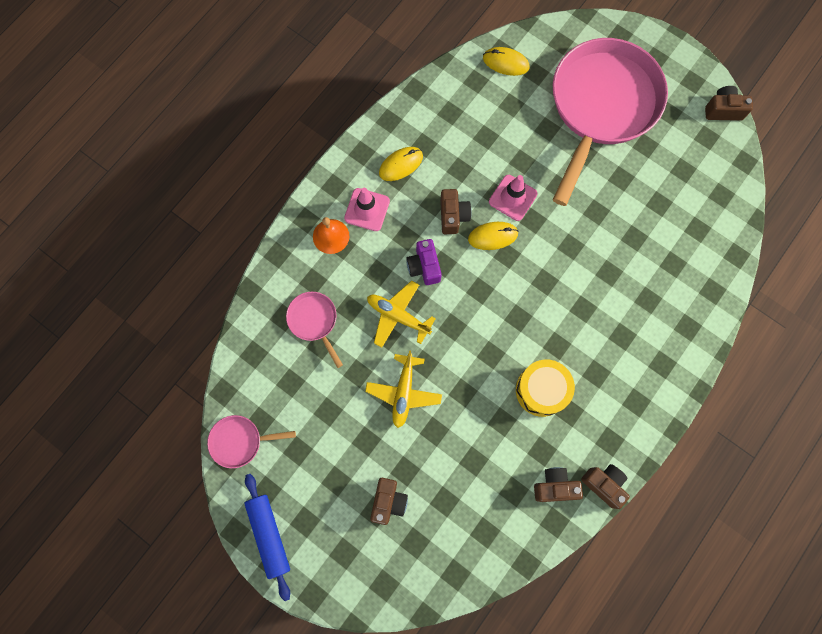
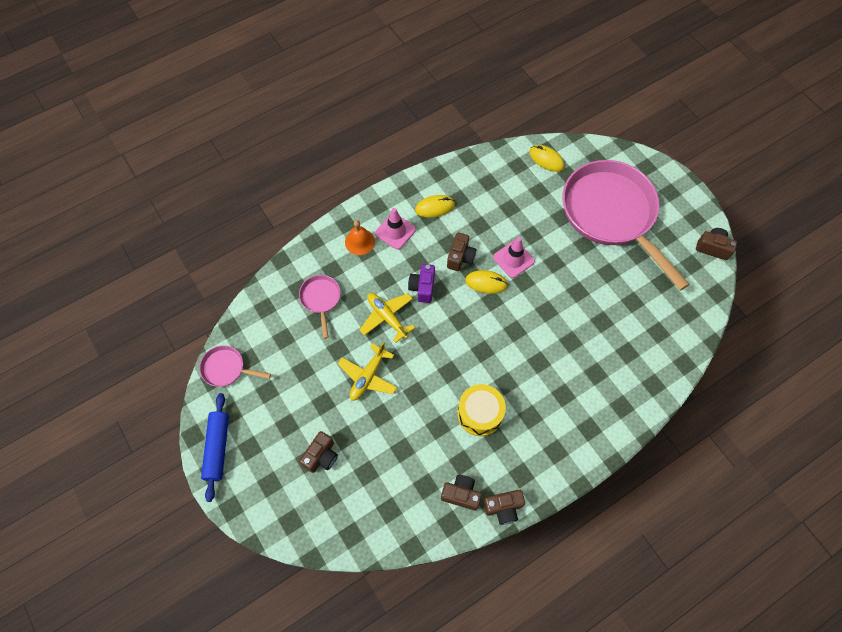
camera: 20 degrees right, 10 degrees down
pink pan [553,38,668,206] -> pink pan turned 75 degrees counterclockwise [563,160,690,290]
brown camera [581,464,630,509] -> brown camera turned 105 degrees clockwise [483,490,525,525]

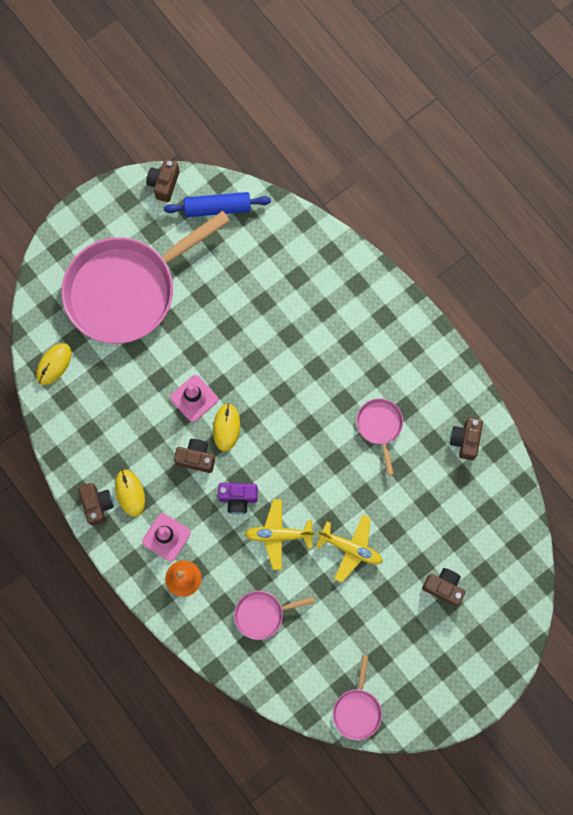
camera: 95 degrees left, 10 degrees up
blue rolling pin [201,393,229,502] -> blue rolling pin moved to [164,192,271,217]
yellow plane [359,293,415,343] -> yellow plane turned 45 degrees clockwise [245,499,315,570]
yellow drum [457,384,506,436] -> pink pan [356,398,403,475]
brown camera [483,490,525,525] -> brown camera moved to [78,483,114,526]

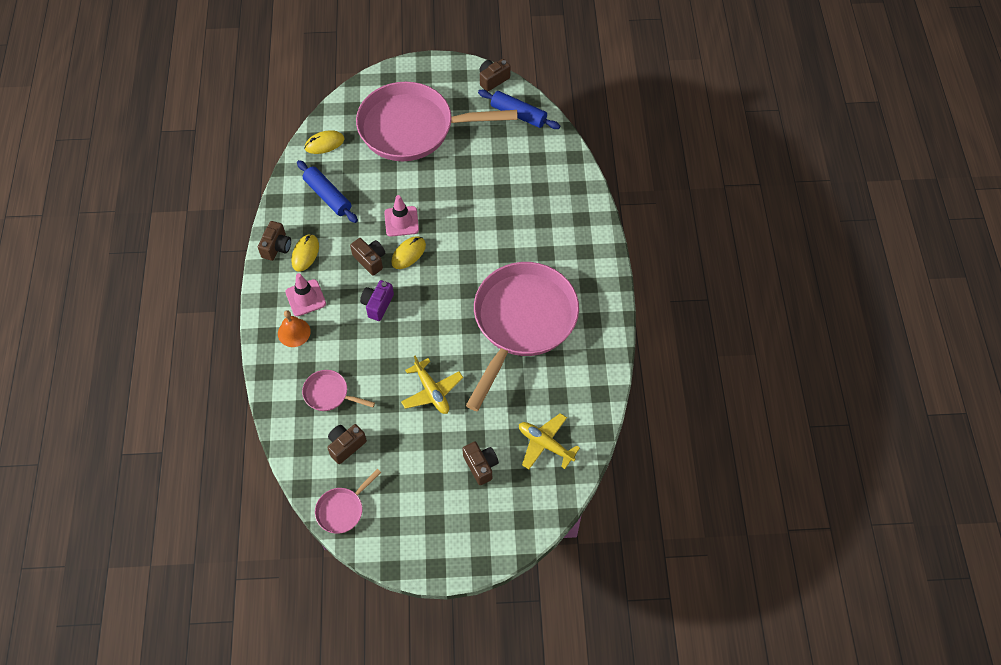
camera: 35 degrees right, 15 degrees down
purple camera [218,483,258,514] -> purple camera turned 75 degrees clockwise [360,280,394,321]
yellow plane [245,499,315,570] -> yellow plane moved to [519,413,580,470]
pink pan [356,398,403,475] -> pink pan [466,262,579,411], size x2.42
brown camera [450,418,483,460] -> brown camera moved to [327,424,367,464]
none -> blue rolling pin [297,160,358,223]

